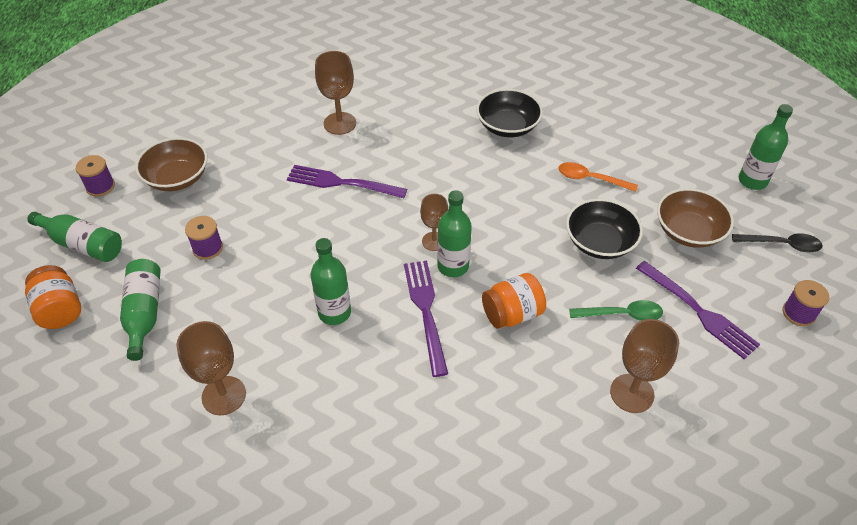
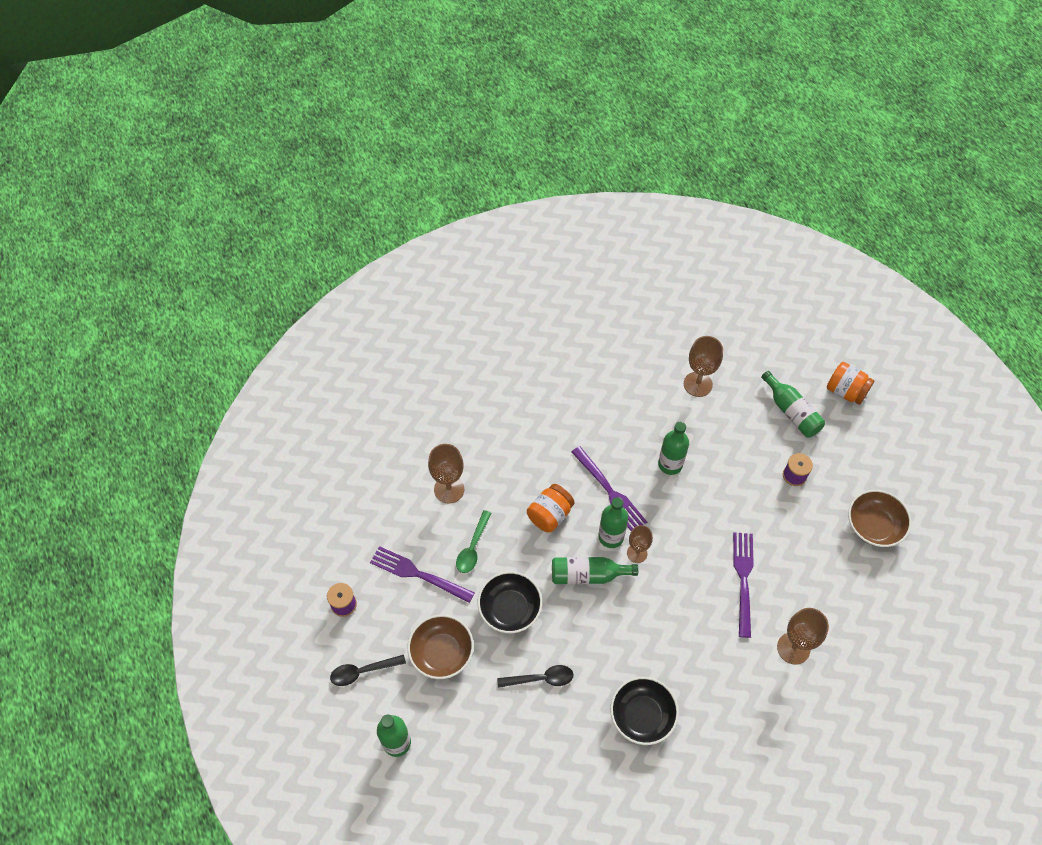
camera: 155 degrees right, 10 degrees up
green bottle [27,212,122,262] -> green bottle moved to [552,557,638,584]
purple spool [76,155,115,197] -> none
purple fork [287,165,407,198] -> purple fork turned 75 degrees counterclockwise [733,532,754,638]
orange spoon [558,162,638,192] -> black spoon [497,665,574,688]
green spoon [569,300,663,321] -> green spoon turned 45 degrees counterclockwise [456,510,492,573]

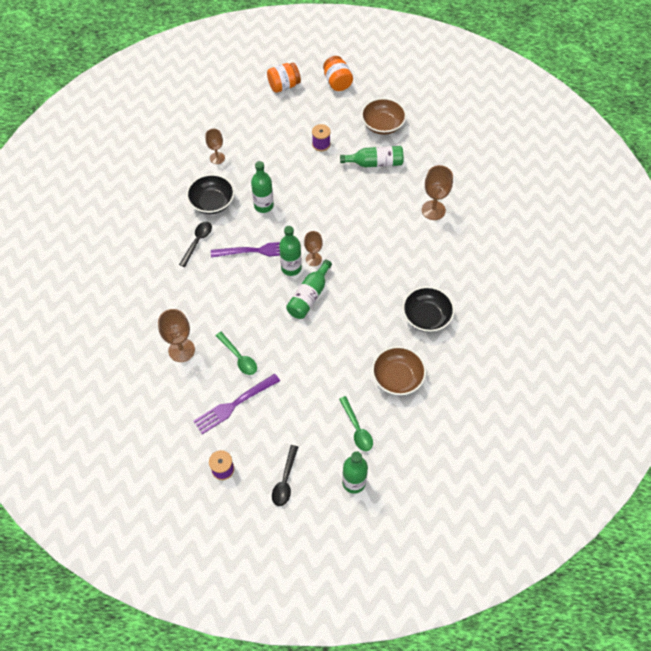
camera: 60 degrees left, 0 degrees up
brown bowl [407,615,474,679] -> brown bowl moved to [372,346,426,395]
black bowl [477,571,542,633] -> black bowl moved to [186,174,235,214]
black spoon [497,665,574,688] -> black spoon moved to [179,221,212,267]
orange jar [527,484,575,533] -> orange jar moved to [323,56,353,91]
brown goblet [684,336,723,397] -> brown goblet [205,129,225,164], size x0.66
purple fork [733,532,754,638] -> none
green bottle [761,371,825,437] -> green bottle moved to [340,146,403,167]
none -> green spoon [339,396,373,451]

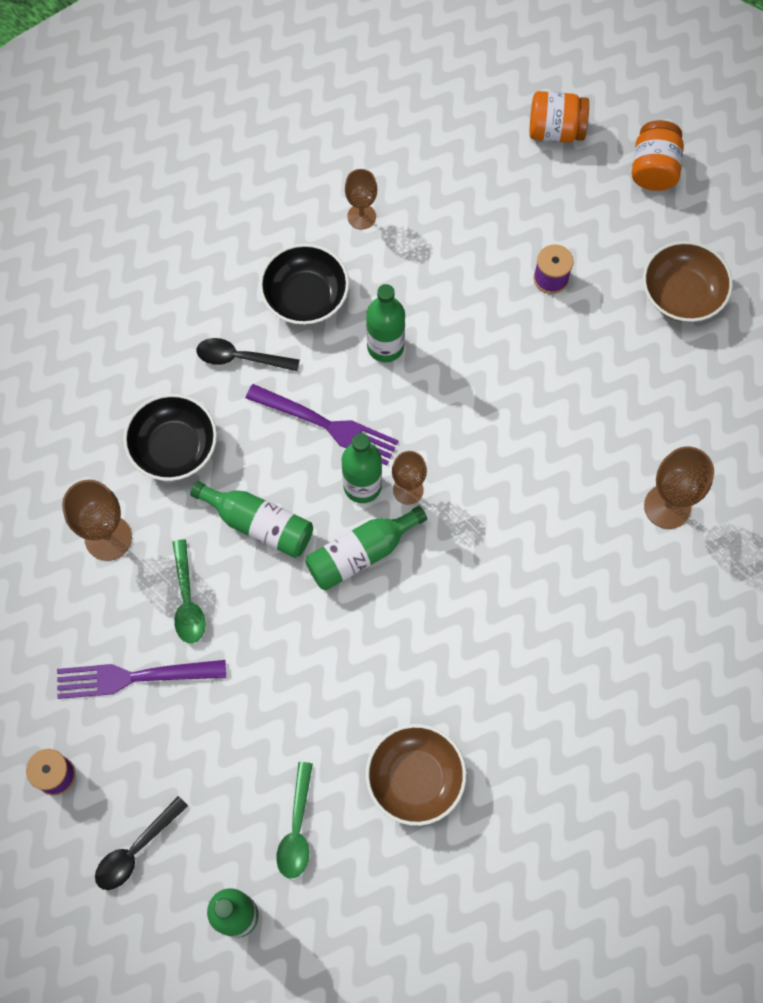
camera: 30 degrees right, 10 degrees up
black spoon [179,221,212,267] -> black spoon turned 135 degrees counterclockwise [197,338,300,371]
green bottle [340,146,403,167] -> green bottle moved to [190,481,313,558]
black bowl [402,286,455,332] -> black bowl moved to [123,394,217,481]

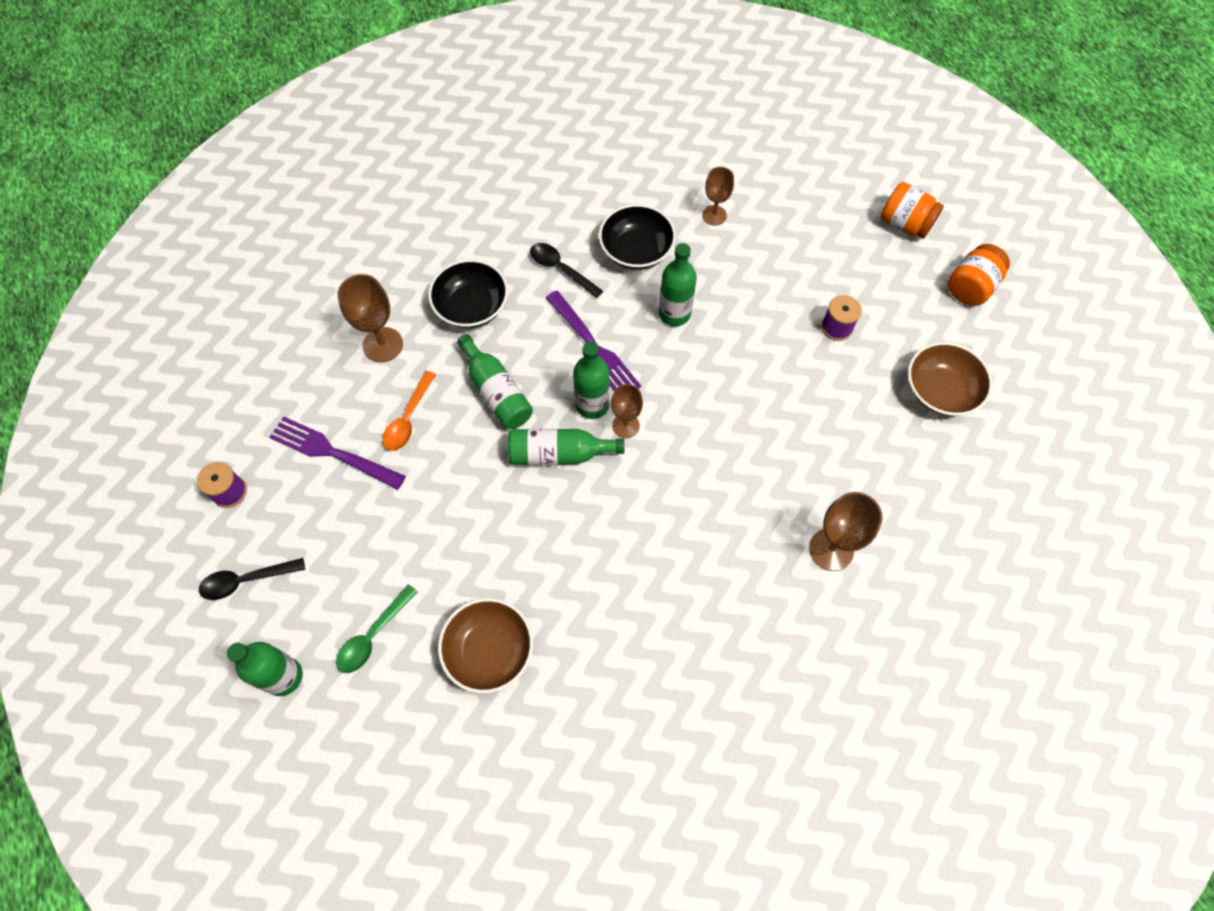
camera: 30 degrees right, 5 degrees down
green spoon [173,539,205,643] -> orange spoon [383,371,436,451]

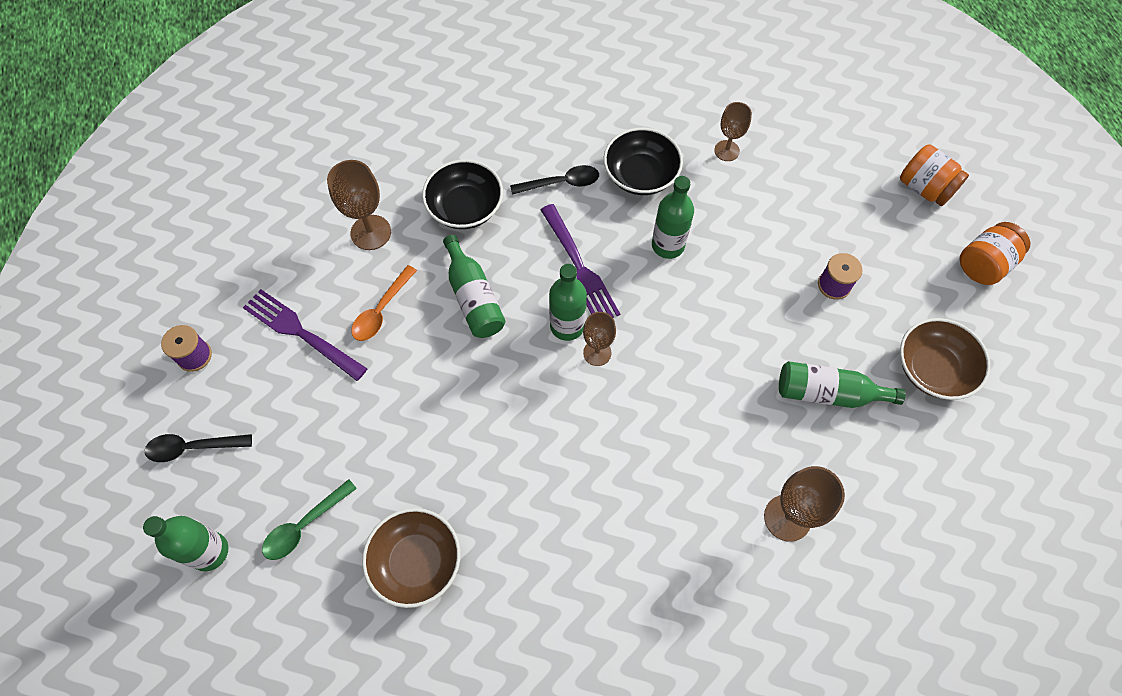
camera: 10 degrees right, 0 degrees up
green bottle [508,429,624,465] -> green bottle moved to [779,361,906,408]
black spoon [530,243,603,298] -> black spoon turned 120 degrees clockwise [510,165,599,195]

